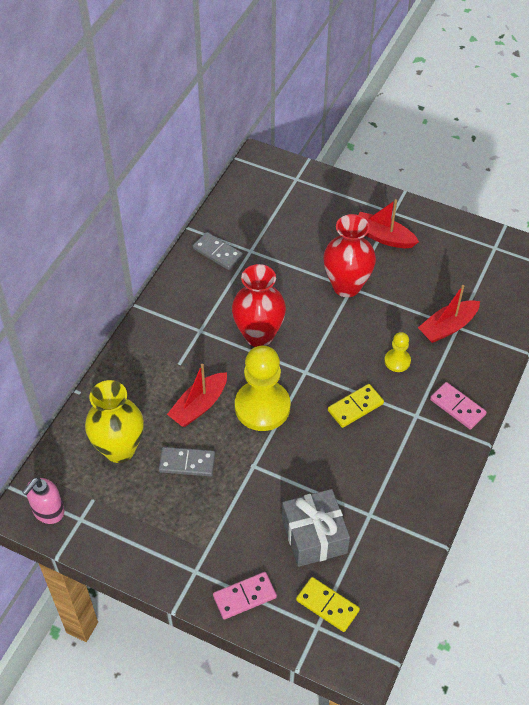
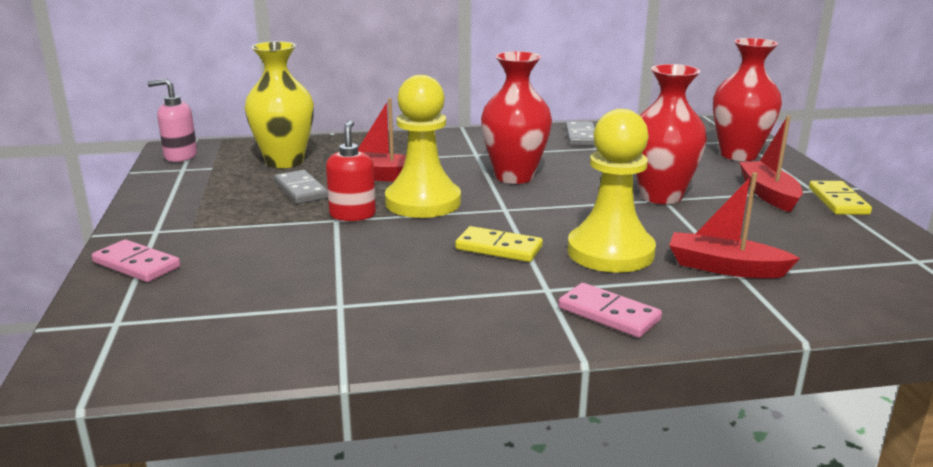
camera: 55 degrees right, 30 degrees down
grey gift [282,489,350,567] -> none
yellow domino [296,577,360,632] -> yellow domino moved to [809,181,872,215]
yellow pawn [384,332,411,372] -> yellow pawn [567,109,656,273], size x2.07
pink domino [430,382,487,430] -> pink domino turned 60 degrees counterclockwise [558,283,662,338]
none -> red soap dispenser [326,120,376,221]
none -> red vase [713,38,782,161]

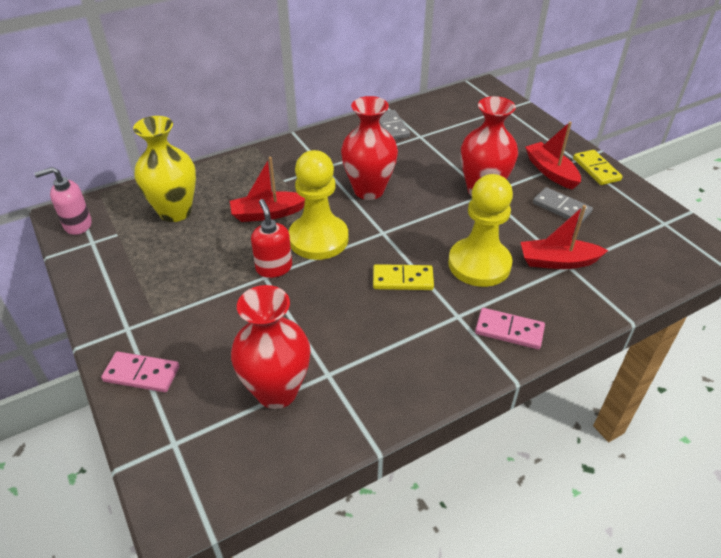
camera: 20 degrees left, 20 degrees up
grey domino [274,170,328,204] -> grey domino moved to [533,187,593,223]
red vase [713,38,782,161] -> red vase moved to [231,285,310,409]

